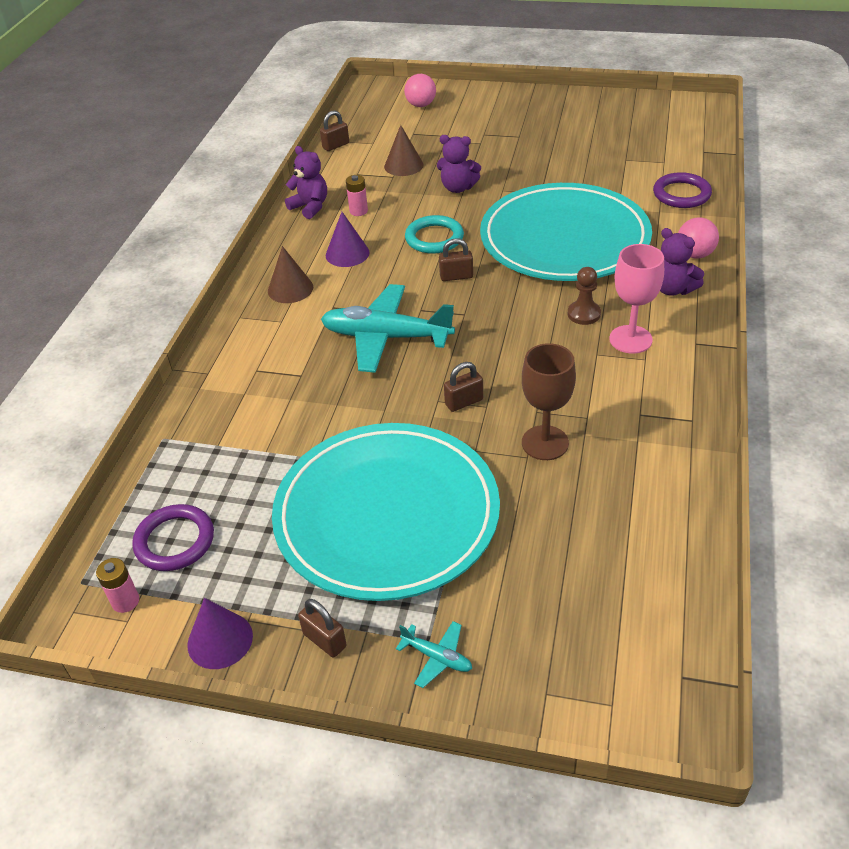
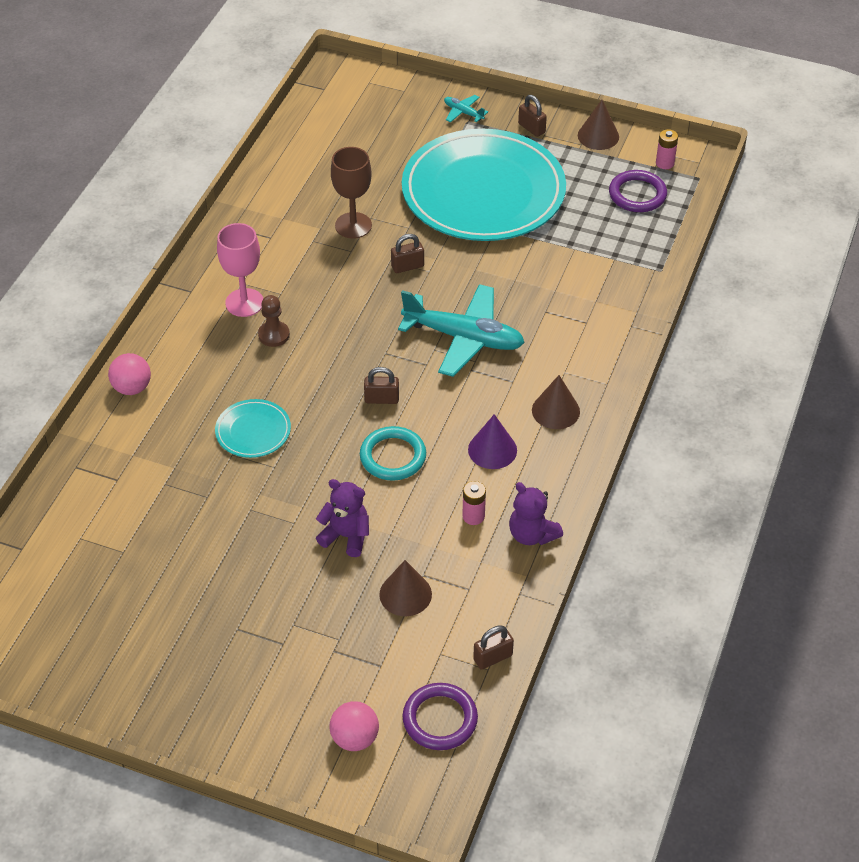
camera: 175 degrees left, 5 degrees up
purple cone [187,598,253,669] -> brown cone [578,100,619,150]
turquoise plate [480,183,652,281] -> turquoise plate [215,399,291,458], size x0.41
purple ring [653,172,712,208] -> purple ring moved to [403,683,478,750]
purple teddy bear [660,228,704,296] -> none

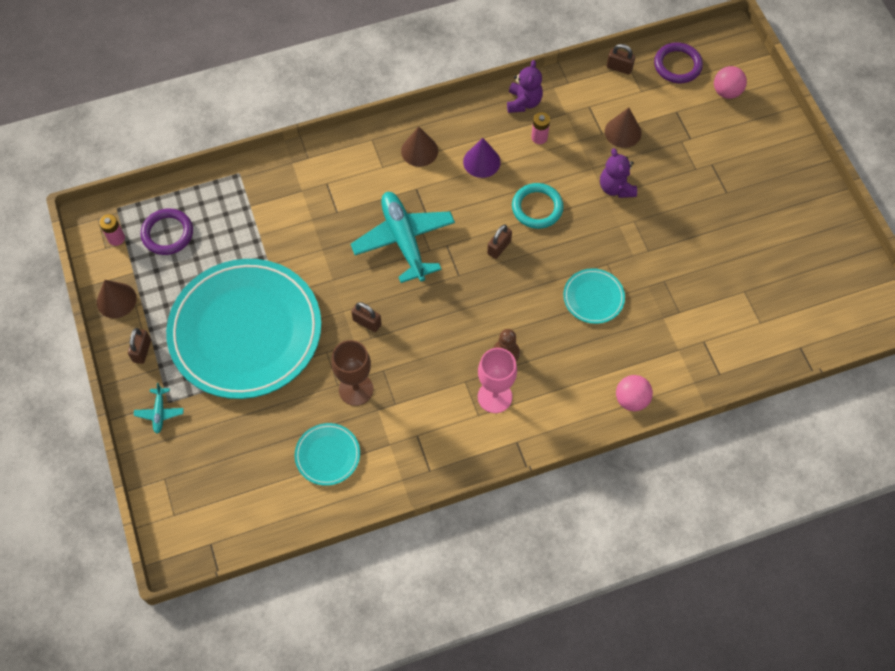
camera: 130 degrees left, 15 degrees up
brown padlock [364,367,399,404] -> brown padlock turned 75 degrees clockwise [487,225,512,259]
none -> turquoise plate [295,423,360,486]

